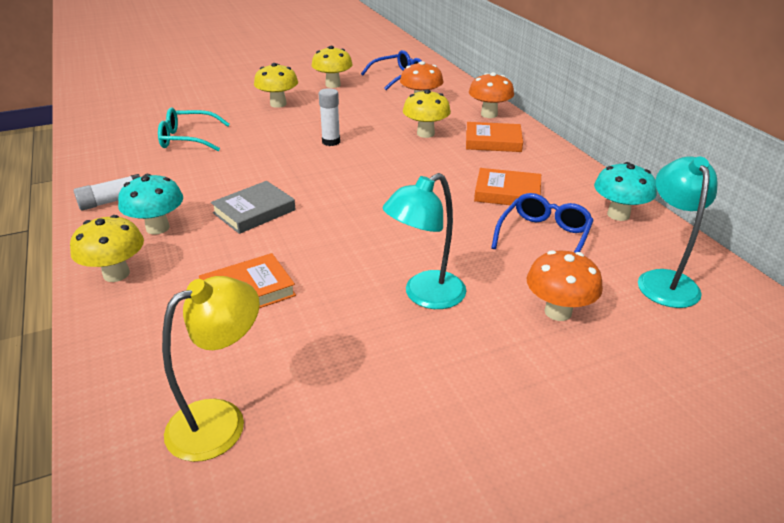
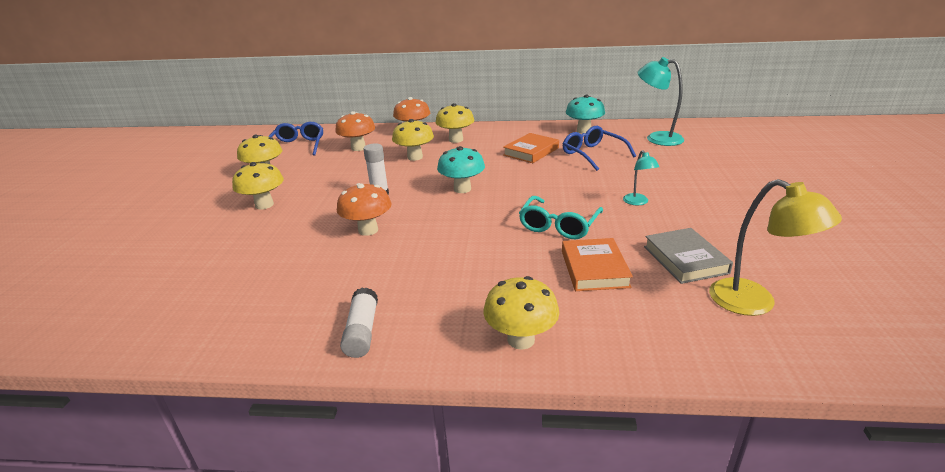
camera: 60 degrees left, 5 degrees down
turquoise mushroom [118,174,183,235] -> turquoise mushroom moved to [437,146,485,193]
turquoise glasses [158,108,230,151] -> turquoise glasses moved to [519,196,603,239]
yellow lamp [162,276,260,462] -> yellow lamp turned 150 degrees clockwise [709,179,842,316]
grey book [211,181,296,234] -> grey book moved to [644,228,733,284]
turquoise lamp [382,173,466,309] -> turquoise lamp [623,150,660,205], size x0.55
orange book [466,122,523,152] -> yellow mushroom [435,103,474,143]
orange mushroom [527,250,603,321] -> orange mushroom moved to [337,183,391,236]

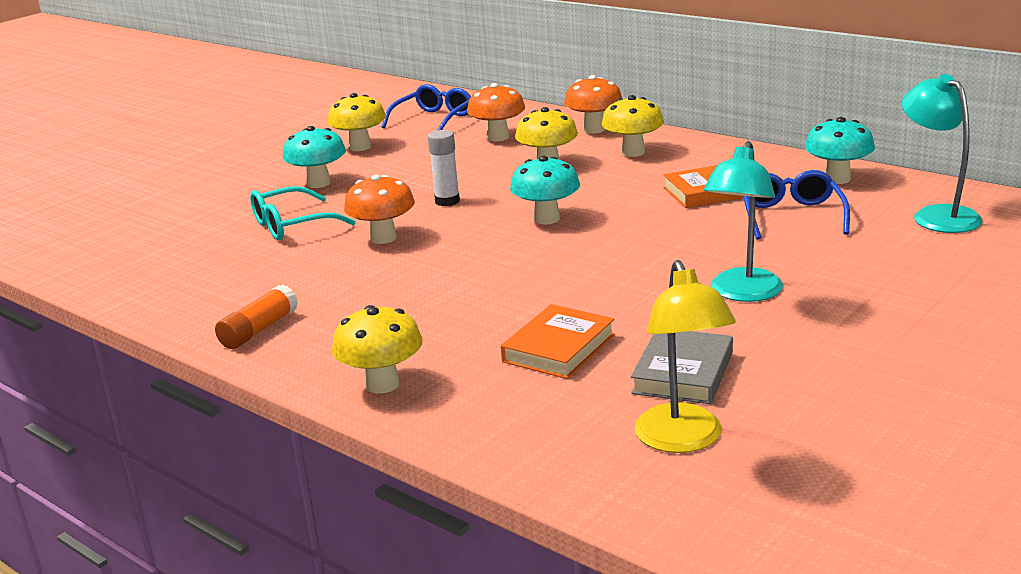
camera: 35 degrees right, 5 degrees down
yellow mushroom [232,162,284,209] -> turquoise mushroom [283,126,346,188]
white glue stick [340,288,378,358] -> orange glue stick [215,284,298,349]
turquoise glasses [519,196,603,239] -> turquoise glasses moved to [250,186,356,240]
turquoise lamp [623,150,660,205] -> turquoise lamp [704,141,783,302], size x1.80

